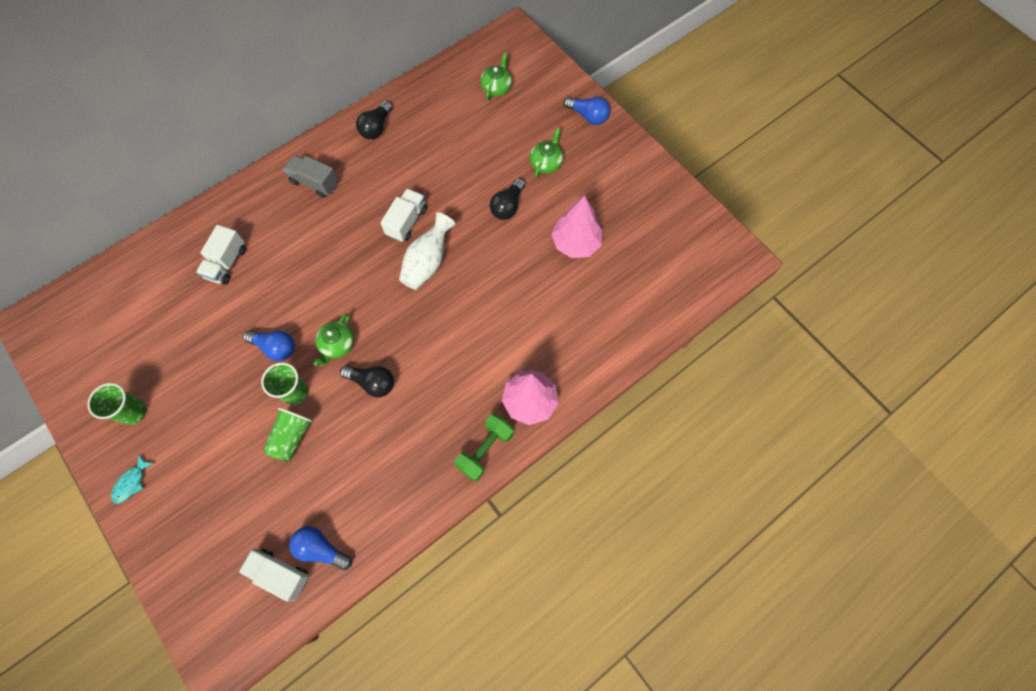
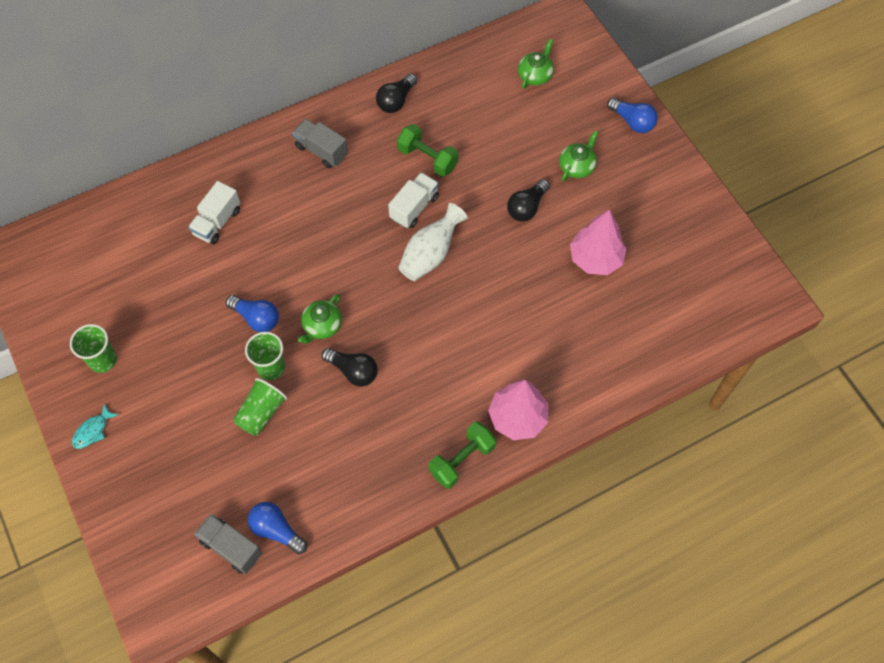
camera: 10 degrees right, 5 degrees down
white truck [239,549,309,601] -> grey truck [195,514,262,574]
none -> green dumbbell [397,124,458,177]

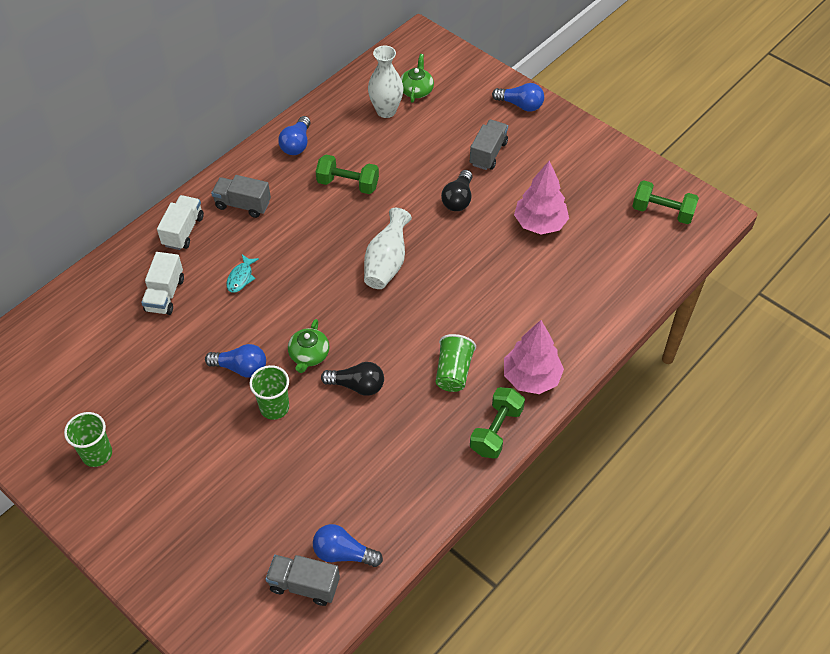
camera: 20 degrees left, 10 degrees down
turquoise fish [72,404,118,449] -> turquoise fish moved to [226,255,259,293]
green cup [233,378,287,436] -> green cup moved to [436,334,476,392]
black light bulb [376,73,417,113] -> blue light bulb [278,116,311,155]
white truck [388,172,439,228] -> white truck moved to [157,195,204,250]
green teapot [559,131,598,181] -> grey truck [470,120,508,170]
none -> white vase [368,45,403,118]
none -> green dumbbell [632,180,699,224]

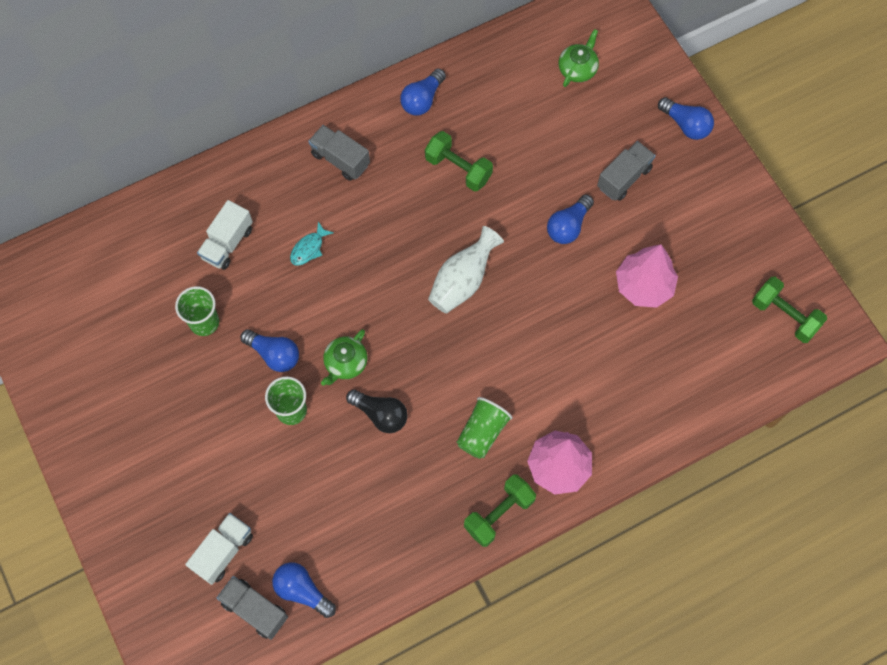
camera: 20 degrees right, 15 degrees up
green cup [64,412,112,467] -> green cup moved to [175,286,219,336]
white truck [157,195,204,250] -> white truck moved to [185,513,253,585]
white vase [368,45,403,118] -> none
black light bulb [441,170,472,211] -> blue light bulb [547,194,594,244]

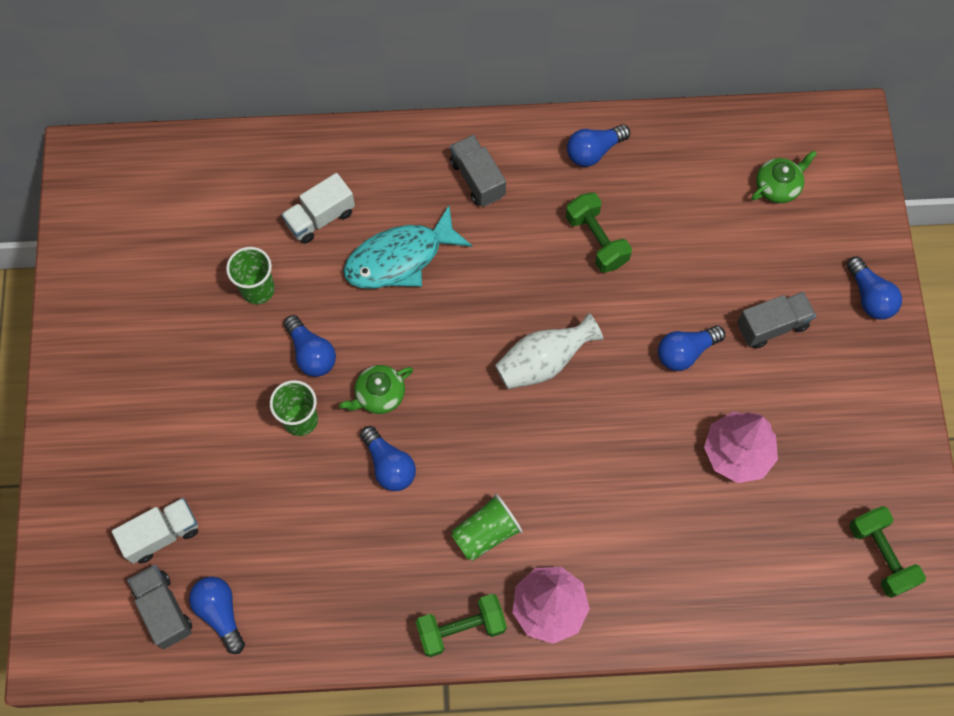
camera: 25 degrees right, 0 degrees up
turquoise fish [290,222,334,266] -> turquoise fish [343,206,472,289], size x2.18
black light bulb [346,389,408,433] -> blue light bulb [360,426,416,491]

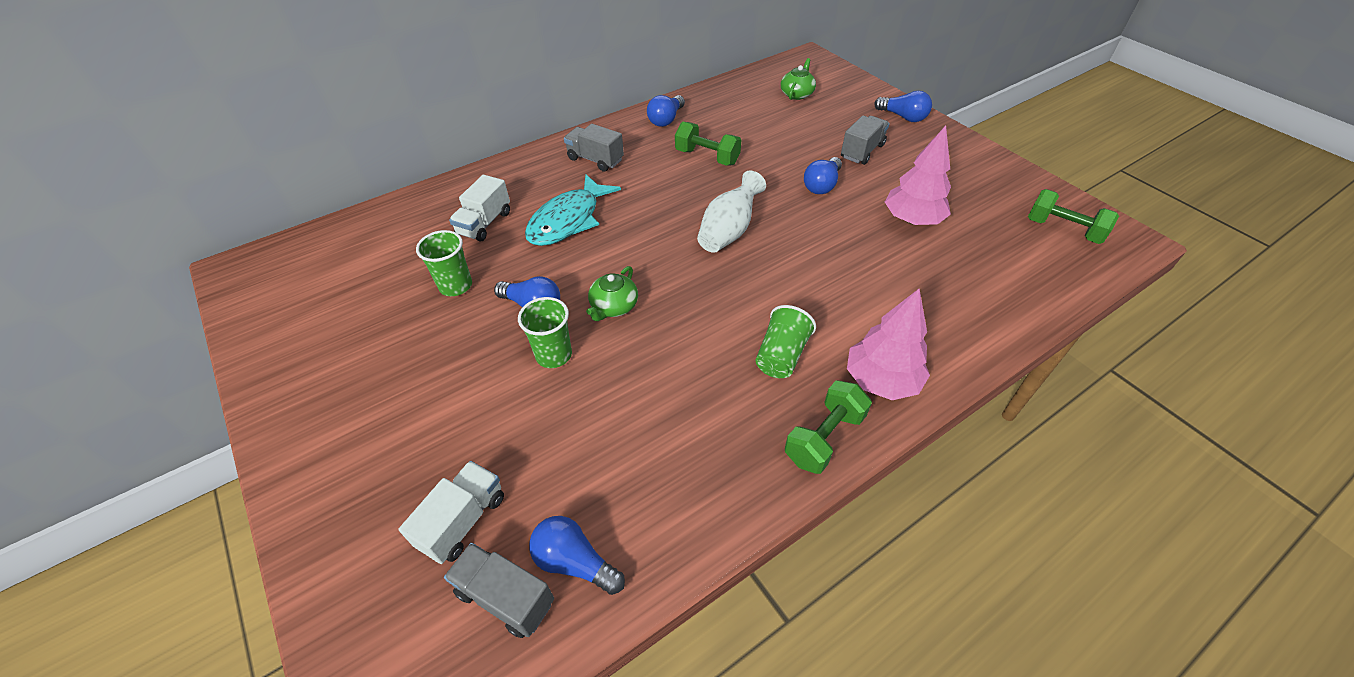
camera: 30 degrees left, 20 degrees down
blue light bulb [360,426,416,491] -> none

